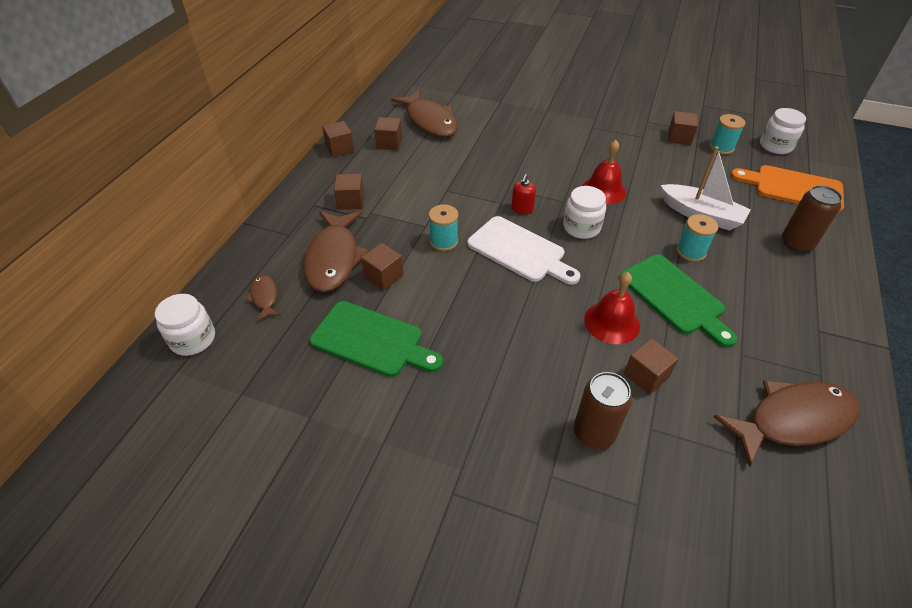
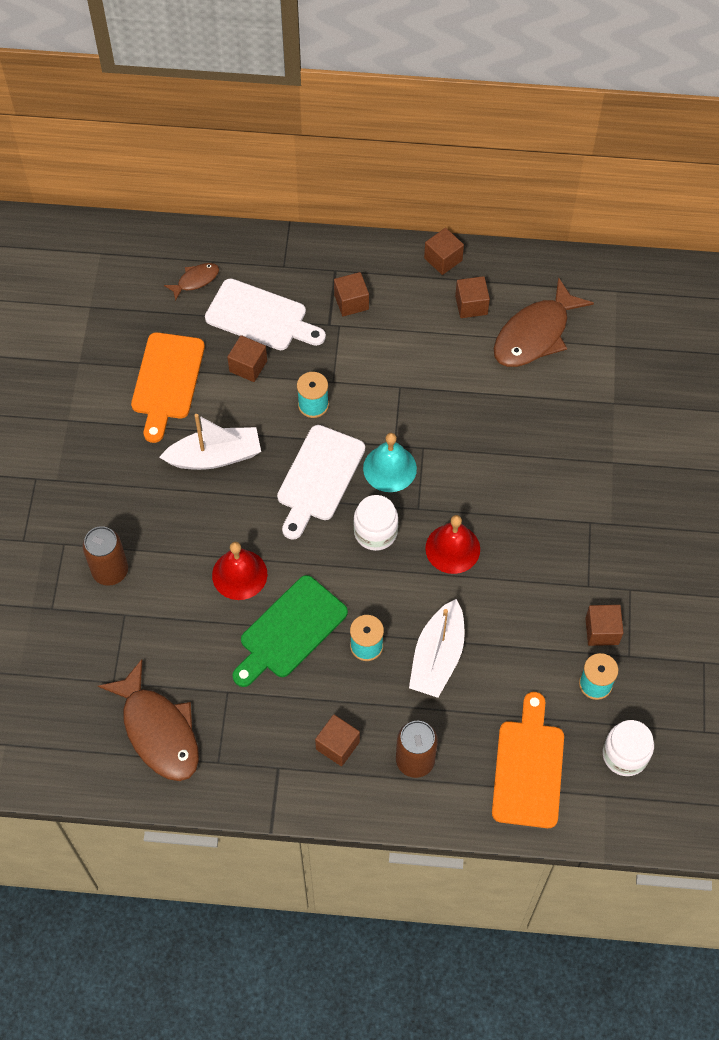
camera: 75 degrees right, 15 degrees up
white jar [155,294,215,356] -> none
brown fish [303,212,369,292] -> white cutting board [205,278,326,350]
green cutting board [310,301,443,377] -> orange cutting board [131,332,205,443]
red soap dispenser [511,174,536,214] -> turquoise bell [363,433,417,492]
brown cube [624,338,679,395] -> brown cube moved to [315,715,360,766]
none -> white boat [159,414,261,470]

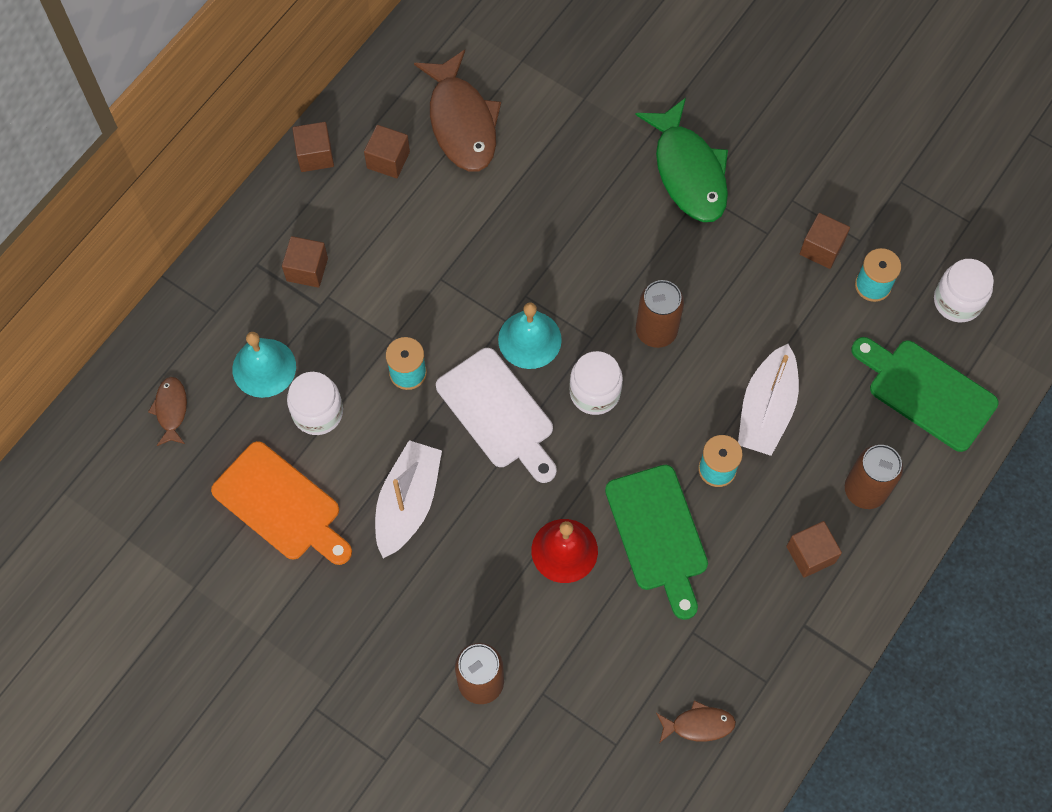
camera: 60 degrees left, 5 degrees up
brown fish [98,659,199,781] -> brown fish [656,700,736,743], size x0.49
white cutting board [205,278,326,350] -> turquoise bell [232,332,296,398]
brown cube [227,335,267,382] -> white jar [287,372,343,435]
white boat [409,599,465,698] -> white boat turned 60 degrees clockwise [738,344,799,456]
red bell [425,515,480,574] -> brown can [636,280,684,348]
orange cutting board [492,692,564,828] -> green cutting board [851,337,999,452]
none -> green fish [635,98,728,222]

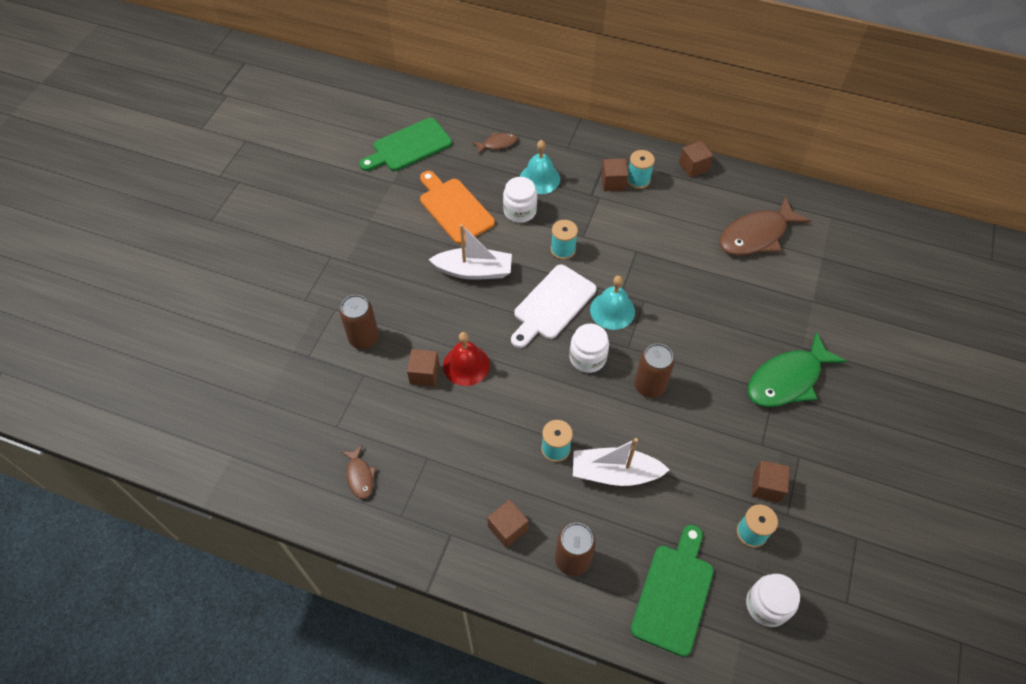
camera: 75 degrees right, 10 degrees down
orange cutting board [211,441,352,565] -> orange cutting board turned 120 degrees clockwise [420,171,495,244]
brown cube [364,125,410,178] -> brown cube moved to [407,349,439,387]
green cutting board [605,465,708,620] -> green cutting board moved to [359,118,452,171]
none -> turquoise spool [627,150,655,189]

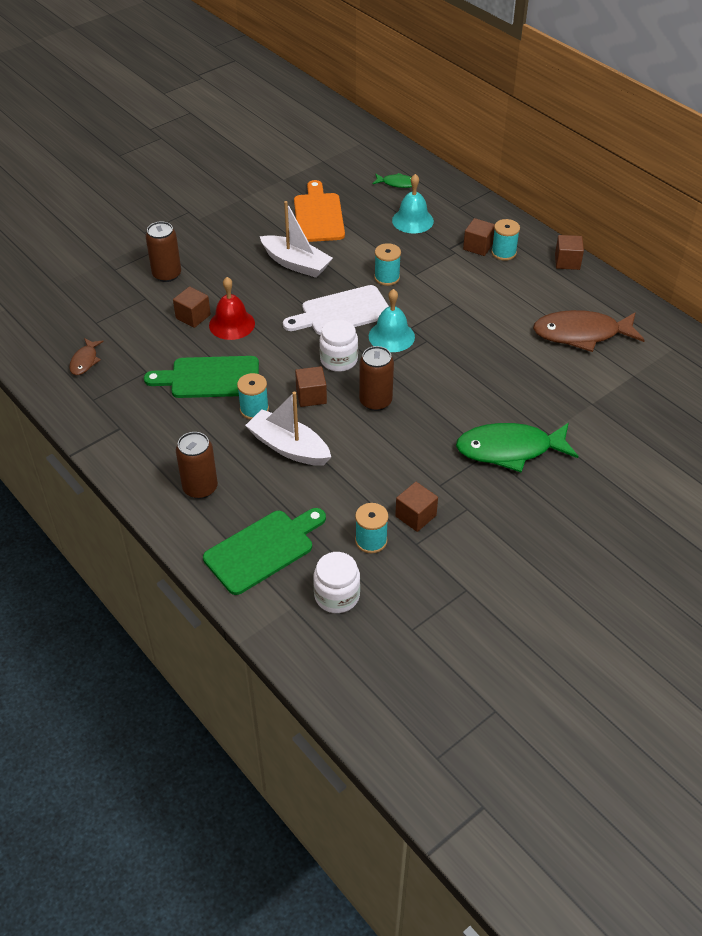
camera: 30 degrees right, 10 degrees down
green cutting board [359,118,452,171] -> green cutting board moved to [144,356,259,398]
brown fish [473,133,518,154] -> green fish [372,173,412,188]
brown cube [487,499,528,548] -> brown cube moved to [295,366,327,407]
white jar [503,177,537,223] -> none

